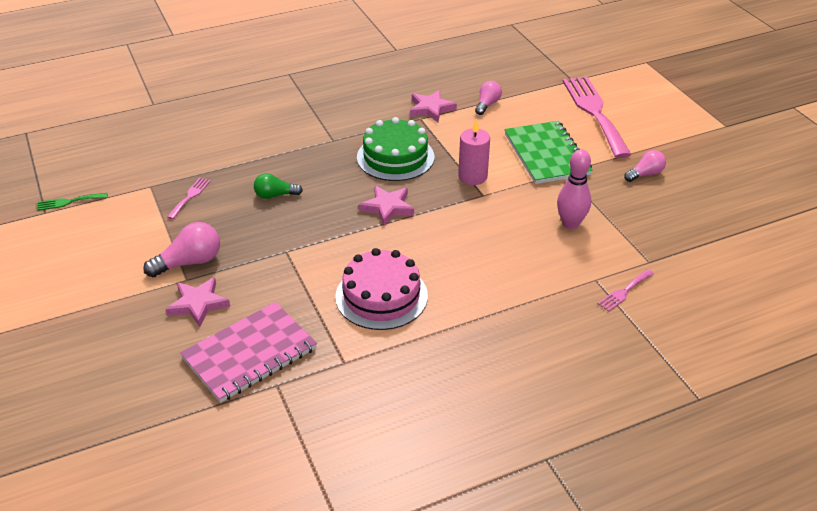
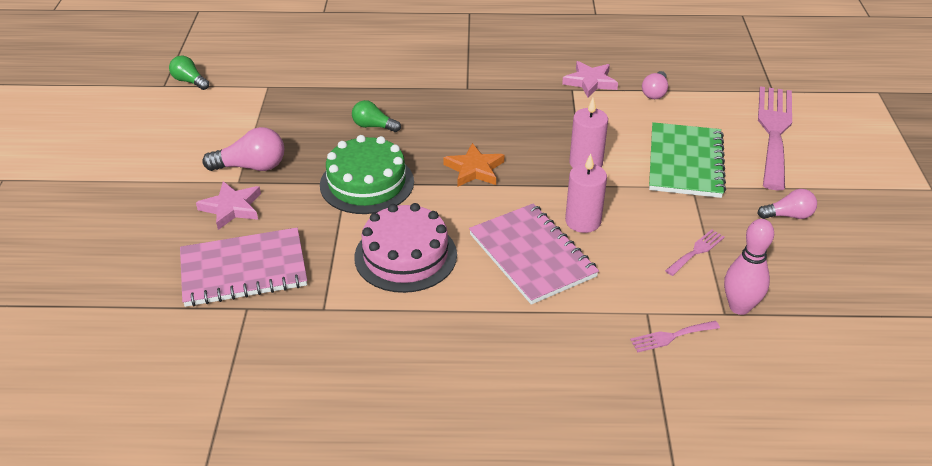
camera: 25 degrees right, 0 degrees up
green fork [37,193,108,211] -> green light bulb [169,56,209,90]
pink fork [167,178,211,219] -> pink fork moved to [665,229,725,276]
green cake [357,117,434,181] -> green cake moved to [320,135,414,214]
pink star [359,185,414,226] -> orange star [443,143,504,187]
pink light bulb [475,81,502,115] -> pink light bulb turned 150 degrees clockwise [642,71,668,99]
pink bowling pin [557,149,591,229] -> pink bowling pin moved to [724,219,774,315]
none -> pink notebook [469,203,599,305]
none -> pink candle [565,153,607,233]

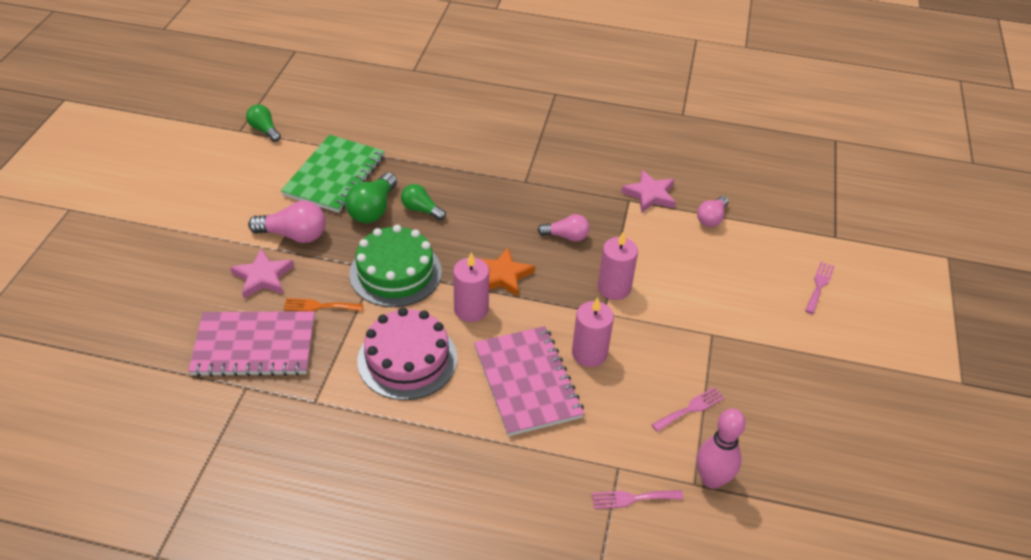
camera: 10 degrees right, 5 degrees up
green notebook [649,122,726,198] -> green notebook moved to [281,135,384,213]
pink light bulb [757,189,817,219] -> pink light bulb moved to [538,214,589,242]
pink fork [758,86,792,190] -> pink fork [805,262,835,314], size x0.42
none -> orange fork [283,298,363,311]
none -> green light bulb [345,173,397,223]
none -> pink candle [453,252,489,322]

